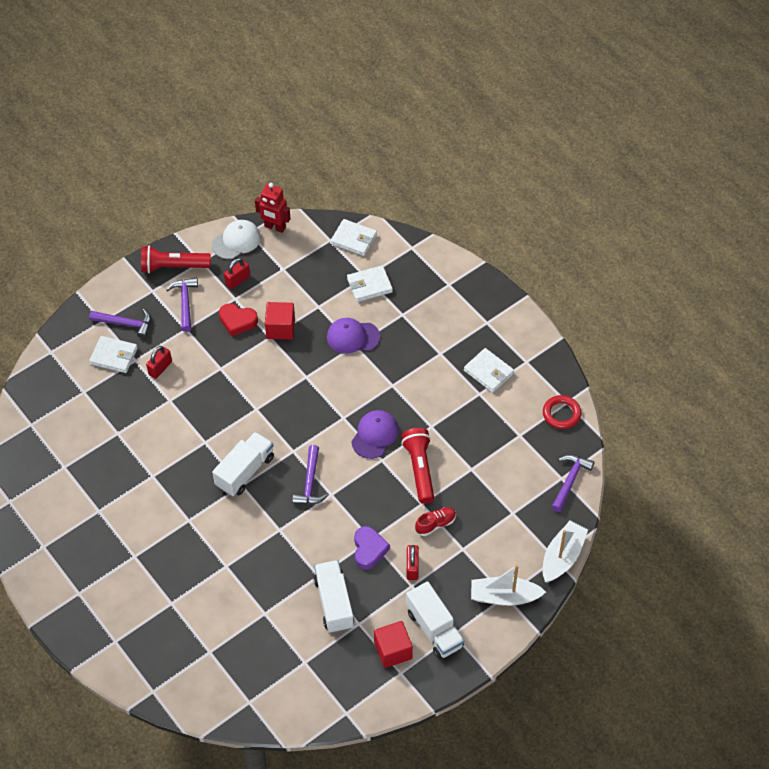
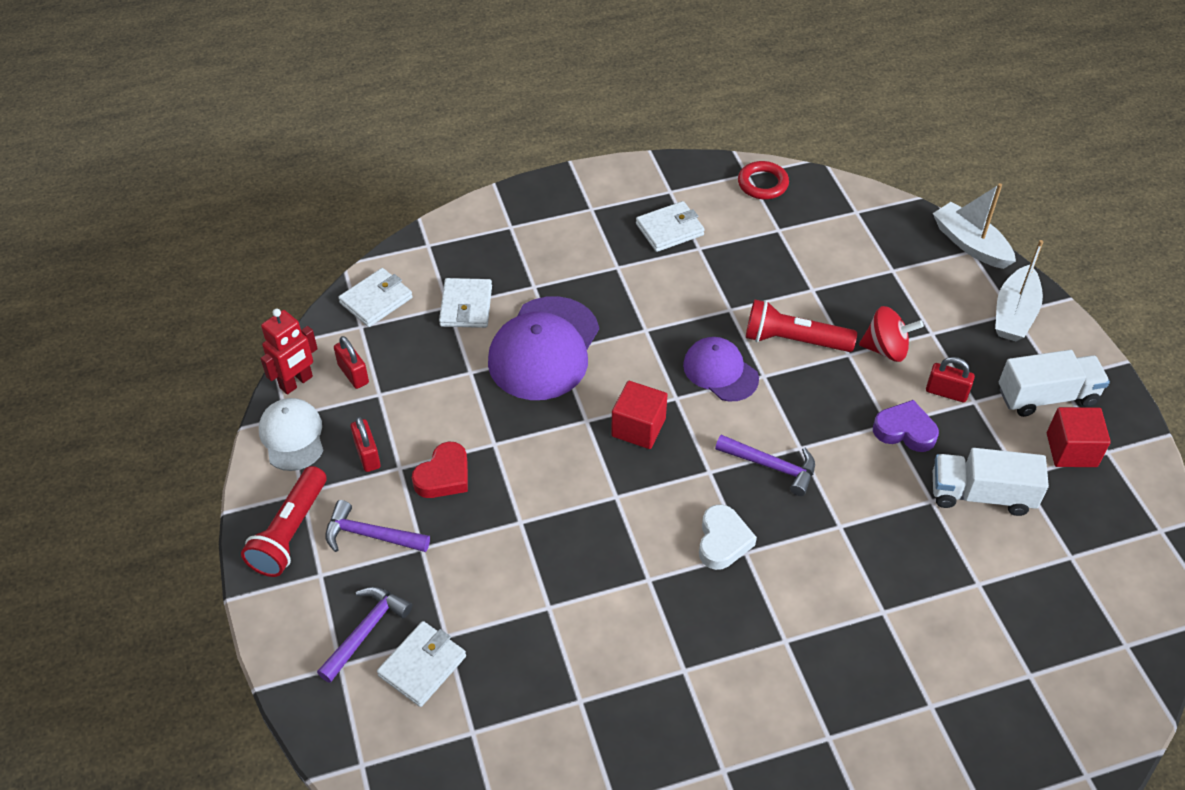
camera: 70 degrees left, 5 degrees down
red padlock [146,346,172,379] -> red padlock moved to [334,336,369,389]
white truck [212,432,274,496] -> white heart [699,504,757,570]
red cube [265,302,295,340] -> red cube moved to [611,381,668,449]
purple cap [327,318,380,354] -> purple cap [488,296,599,400], size x1.66
red shoe [415,507,456,536] -> red spinning top [859,306,924,362]
purple hammer [552,455,594,512] -> none

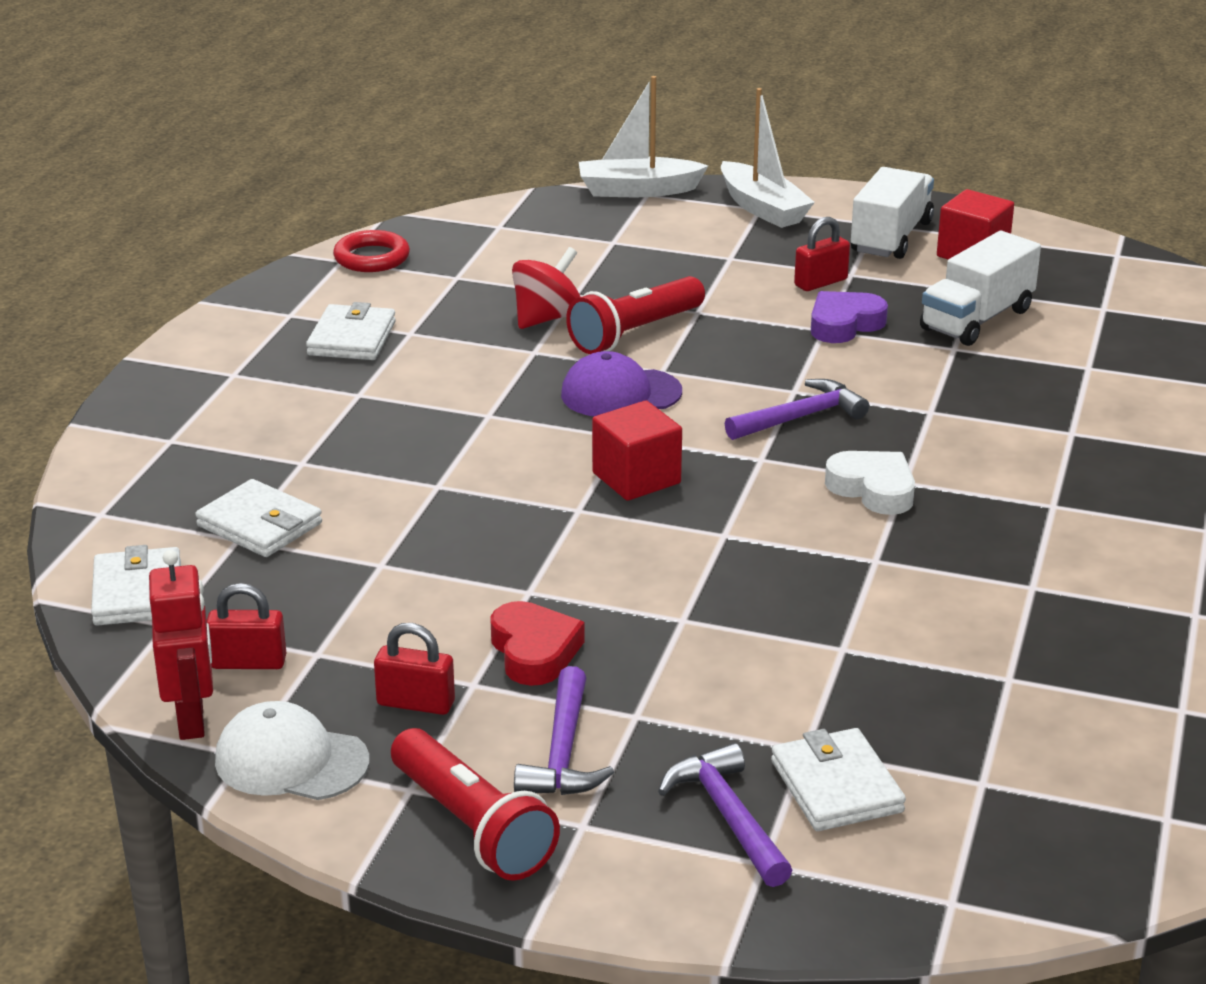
camera: 55 degrees left, 20 degrees down
purple hammer [325,500,430,552] -> purple hammer turned 45 degrees counterclockwise [514,666,614,795]
purple cap [488,296,599,400] -> none
red spinning top [859,306,924,362] -> red spinning top moved to [512,247,580,329]

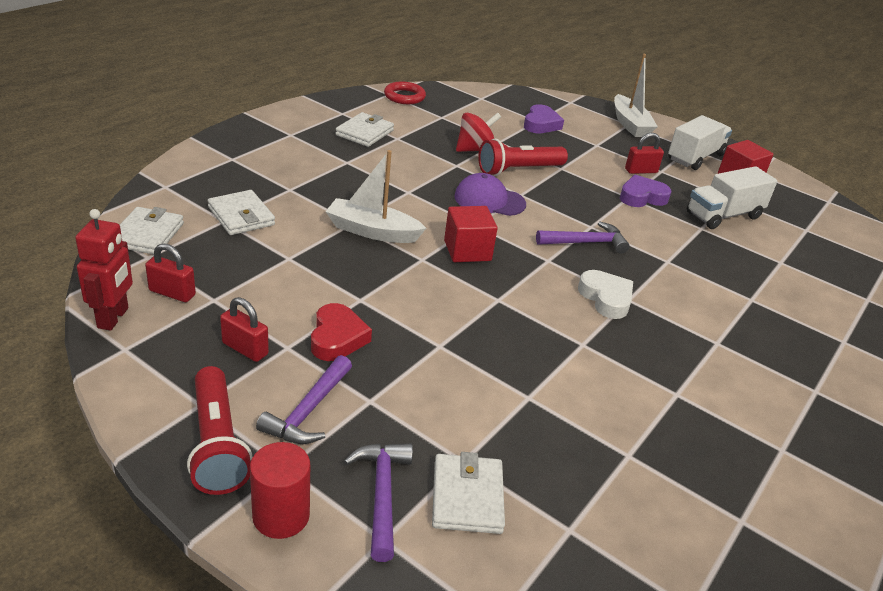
camera: 15 degrees right, 5 degrees up
white cap [215,701,370,800] -> none
white boat [579,76,708,197] -> white boat moved to [326,150,426,243]
none -> red cylinder [250,442,310,539]
none -> purple heart [524,104,564,133]

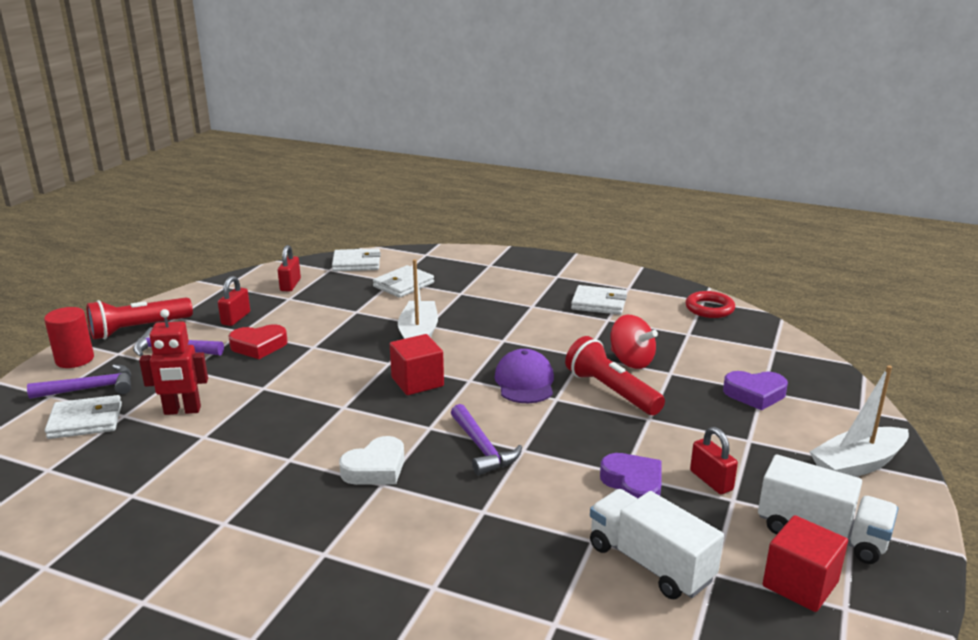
camera: 80 degrees right, 10 degrees down
red robot [75,209,133,331] -> red robot moved to [139,309,208,415]

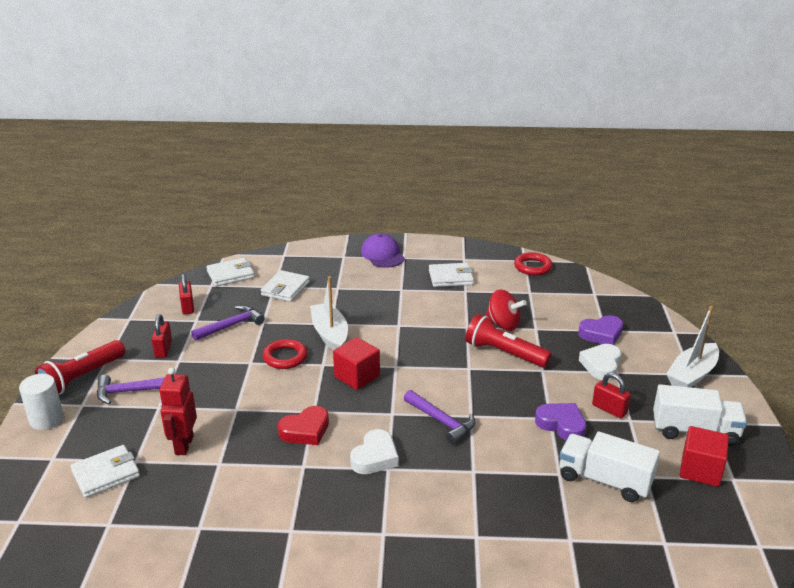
camera: 20 degrees left, 5 degrees up
purple hammer [27,364,131,399] -> purple hammer moved to [191,305,265,341]
red cylinder [44,307,94,368] -> white cylinder [19,374,64,430]
red robot [139,309,208,415] -> red robot turned 120 degrees clockwise [159,367,197,455]
red heart [229,324,288,359] -> red heart moved to [278,406,329,445]
purple cap [494,349,554,403] -> purple cap moved to [361,233,405,268]
none -> red ring [263,339,308,369]
none -> white heart [579,344,621,380]

